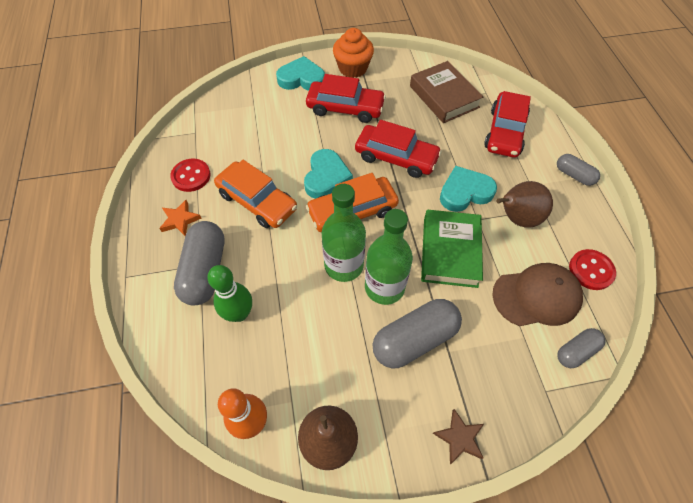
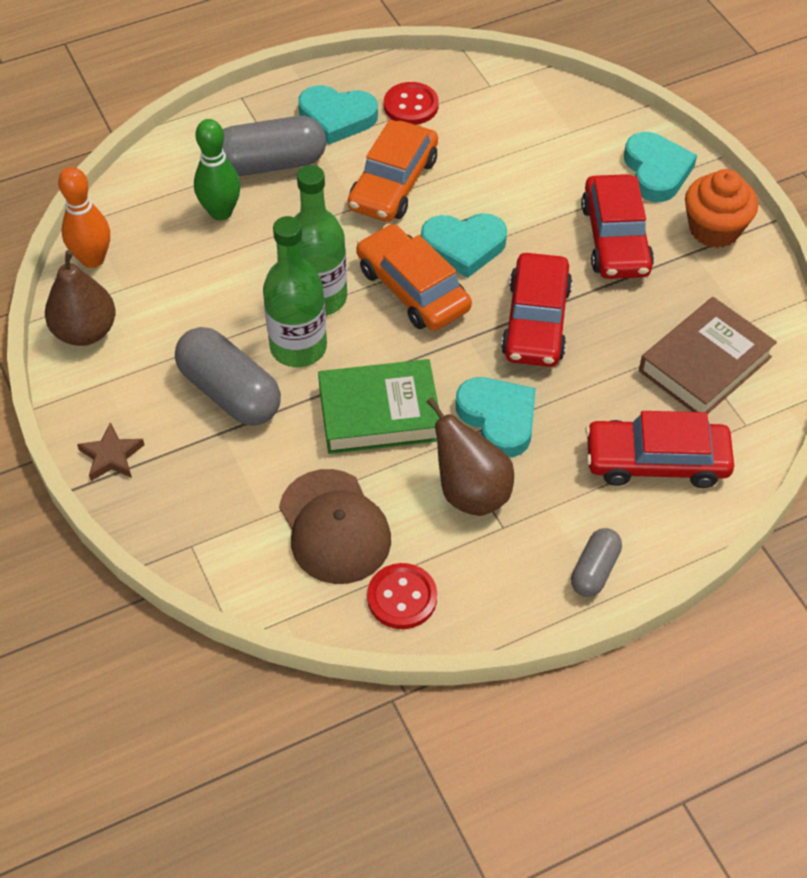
camera: 75 degrees right, 5 degrees down
orange star [159,200,202,236] -> turquoise heart [298,85,378,145]
grey capsule [557,328,606,368] -> none

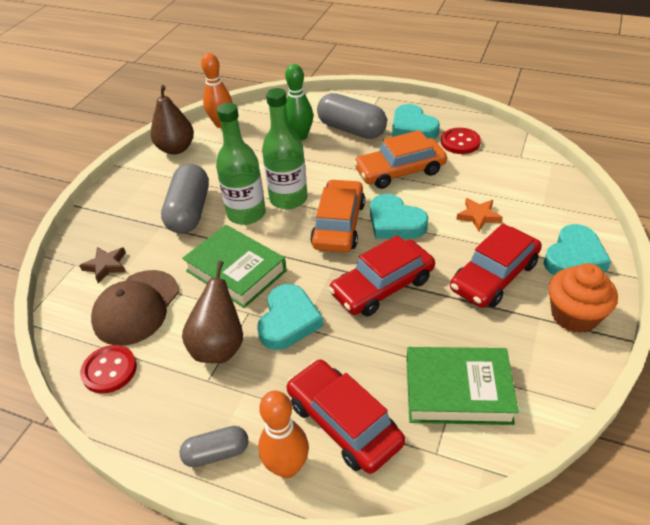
camera: 50 degrees right, 10 degrees down
brown star [77,422,144,481] -> brown star moved to [79,247,126,284]
brown book [639,297,777,414] -> green book [407,347,519,425]
none -> orange bowling pin [258,391,309,478]
none -> orange star [456,198,503,231]

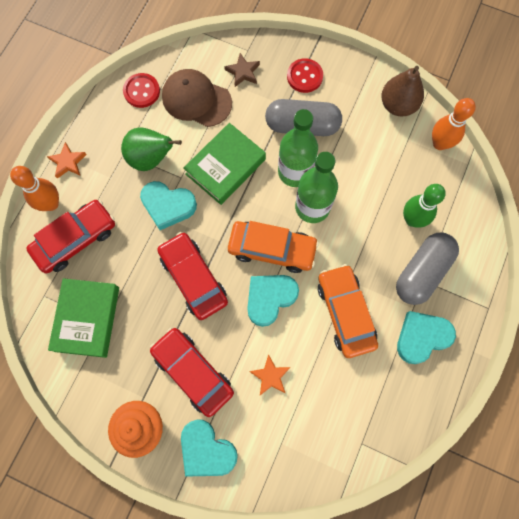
camera: 90 degrees right, 30 degrees up
grey capsule [179,426,249,467] -> orange star [47,142,86,178]
brown pear [182,261,243,363] -> green pear [121,127,182,171]
red button [441,128,481,154] -> red button moved to [287,58,323,93]

